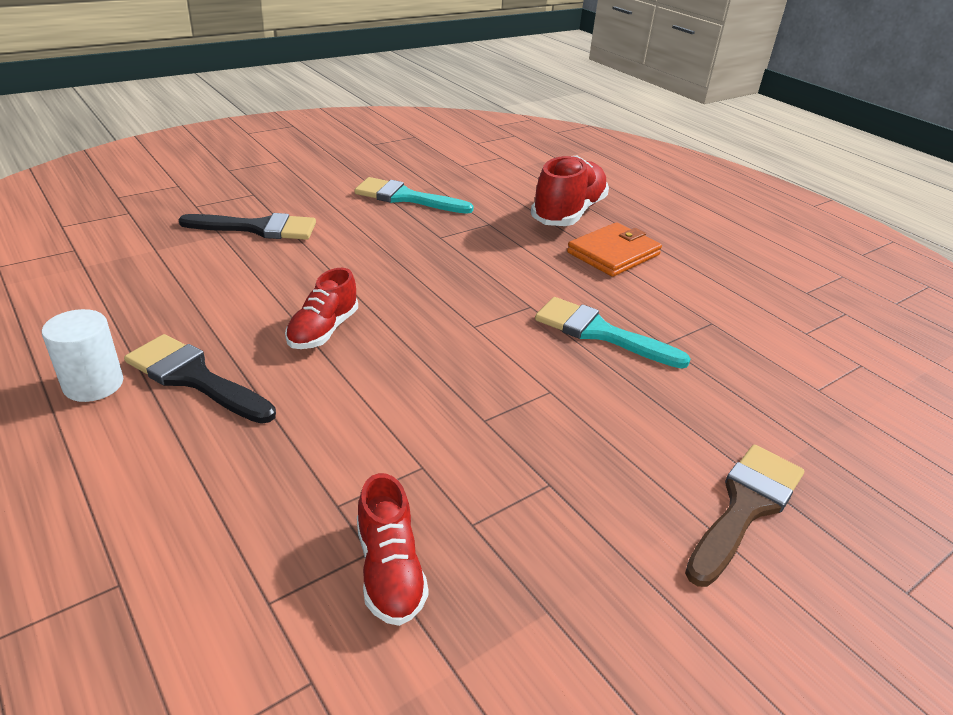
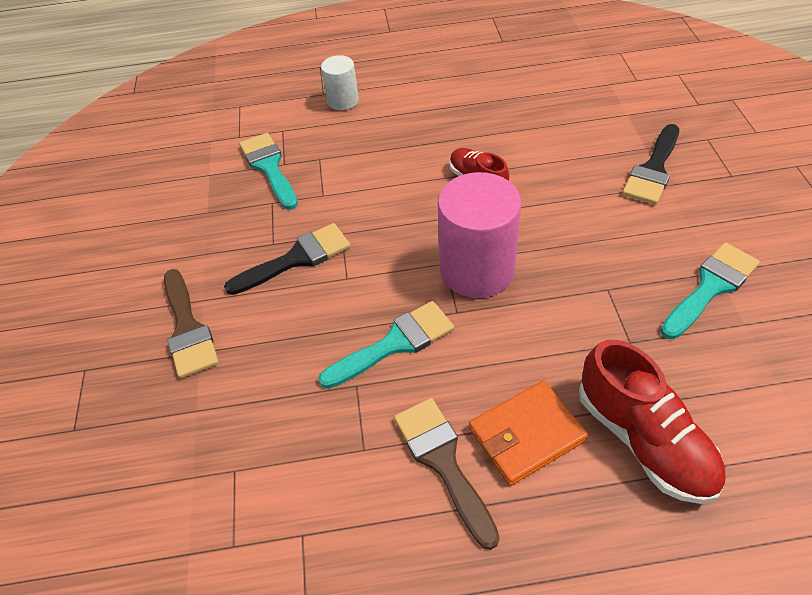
camera: 125 degrees right, 15 degrees up
white cylinder [42,309,123,402] -> white cylinder moved to [321,55,359,110]
black brush [124,334,276,424] -> black brush moved to [224,223,350,295]
red shoe [357,473,429,626] -> turquoise brush [239,133,298,210]
orange wallet [567,222,662,277] -> orange wallet turned 75 degrees clockwise [469,381,588,486]
none -> brown brush [394,398,500,550]
none -> pink cylinder [438,172,521,298]

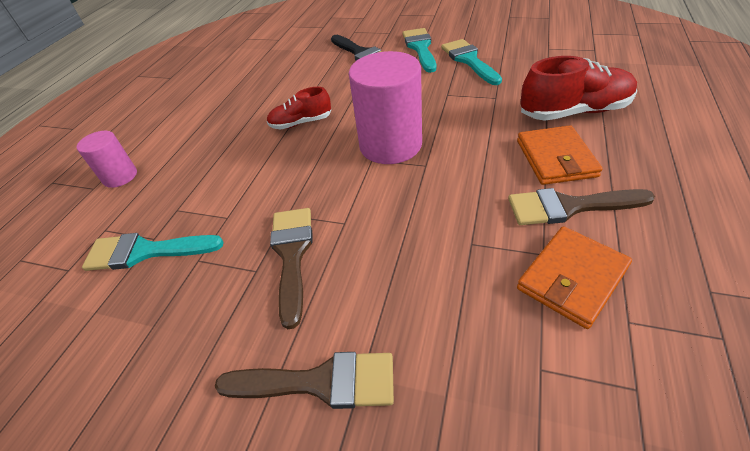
camera: 65 degrees left, 5 degrees down
black brush [224,223,350,295] -> brown brush [270,208,313,329]
turquoise brush [318,301,454,389] -> turquoise brush moved to [402,28,436,73]
white cylinder [321,55,359,110] -> pink cylinder [77,131,137,188]
none -> orange wallet [517,226,632,329]

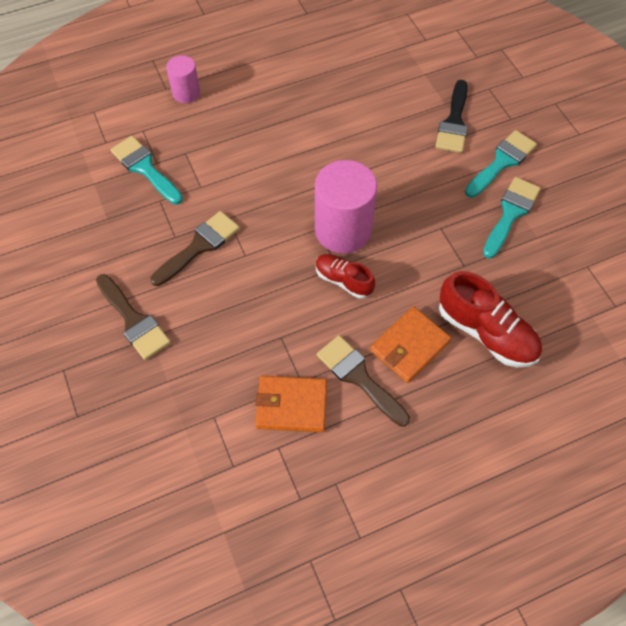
camera: 45 degrees right, 15 degrees up
red shoe [267,87,331,129] -> red shoe moved to [316,254,375,299]

